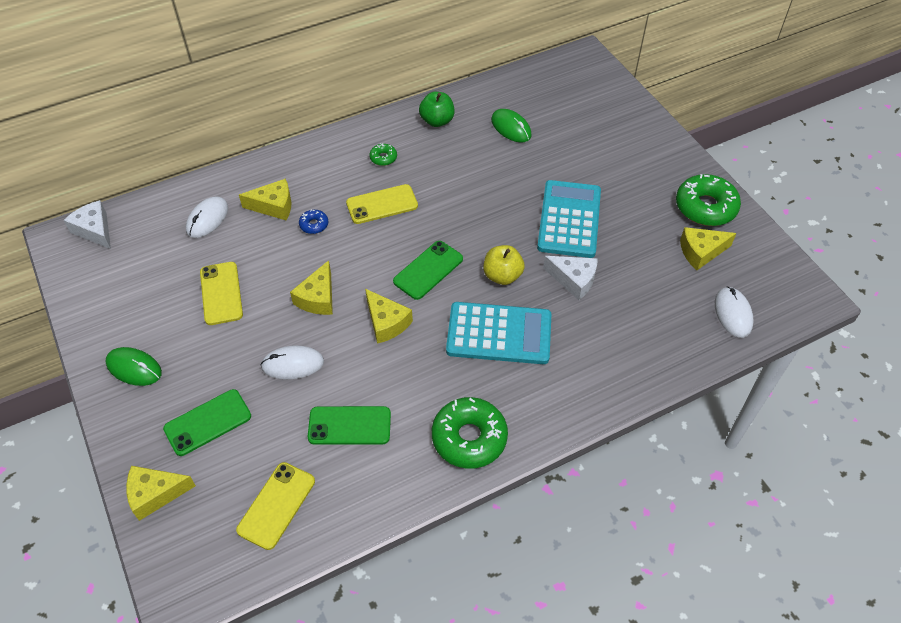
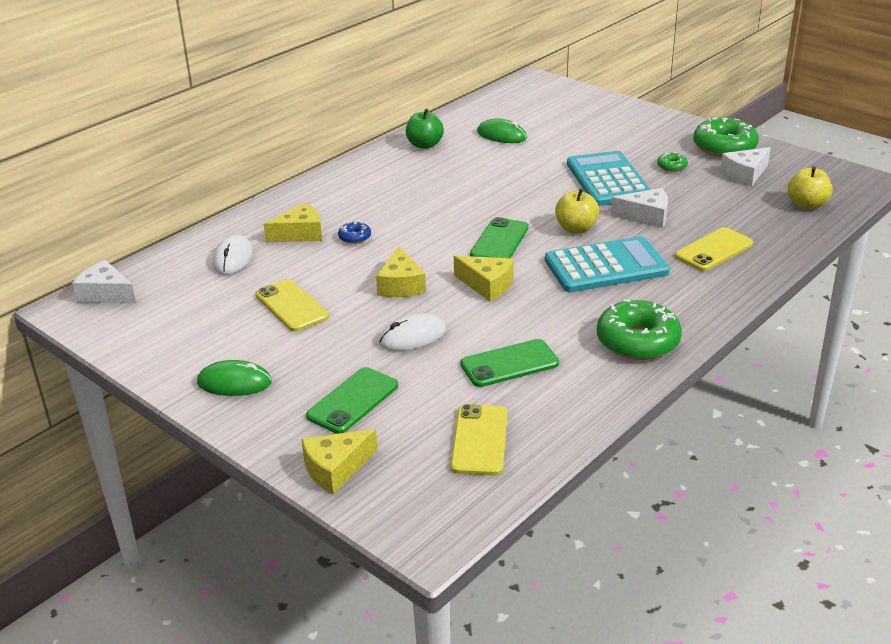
camera: 20 degrees left, 20 degrees down
yellow phone [346,184,418,224] -> yellow phone moved to [675,227,753,271]
green donut [369,143,397,166] -> green donut moved to [657,152,688,172]
yellow cheese [680,227,736,270] -> white cheese [720,147,771,186]
white mouse [715,286,754,338] -> yellow apple [788,166,833,209]

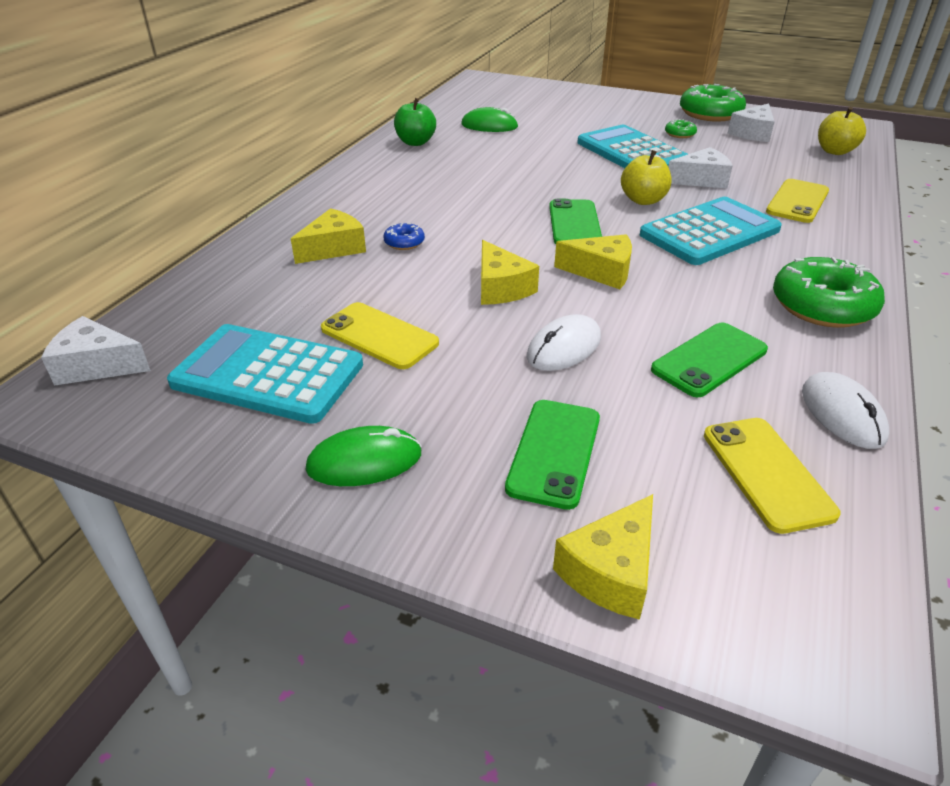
camera: 20 degrees left, 5 degrees up
white mouse [213,235,253,275] -> white mouse moved to [802,372,889,449]
none -> turquoise calculator [167,324,363,424]

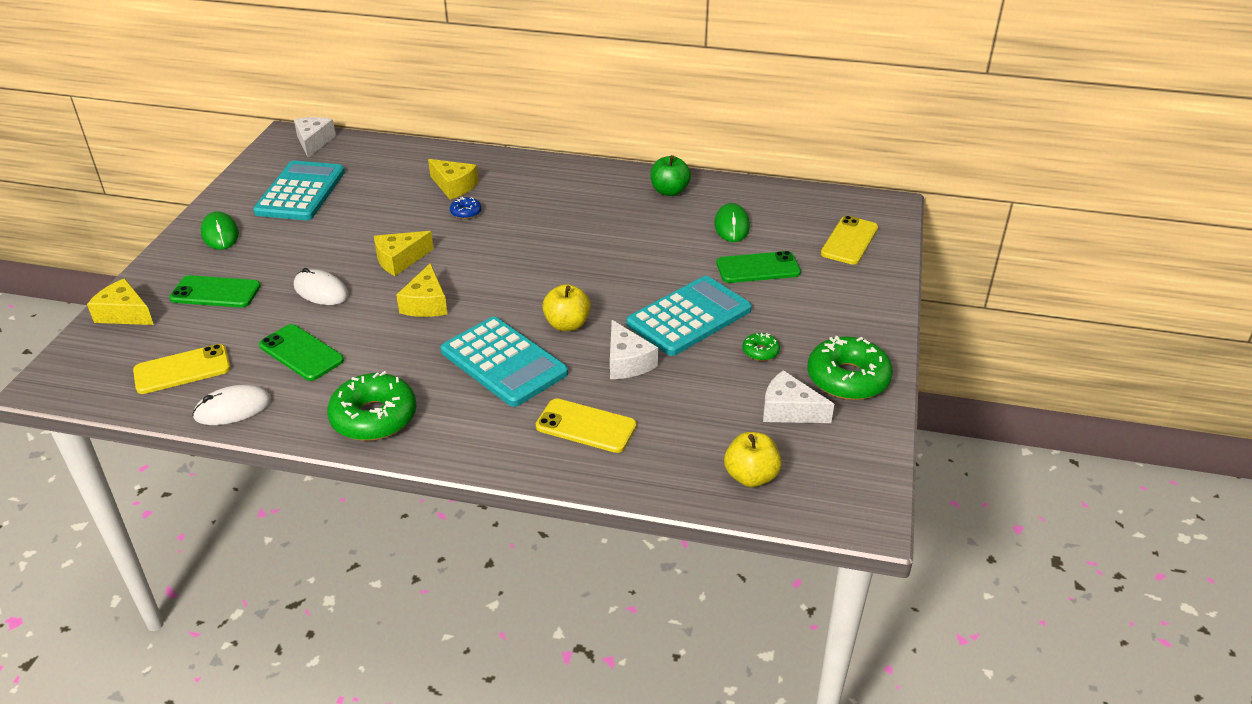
camera: 80 degrees right, 0 degrees up
yellow phone [321,302,439,369] -> yellow phone moved to [821,216,878,265]
green phone [549,199,602,244] -> green phone moved to [717,251,801,283]

